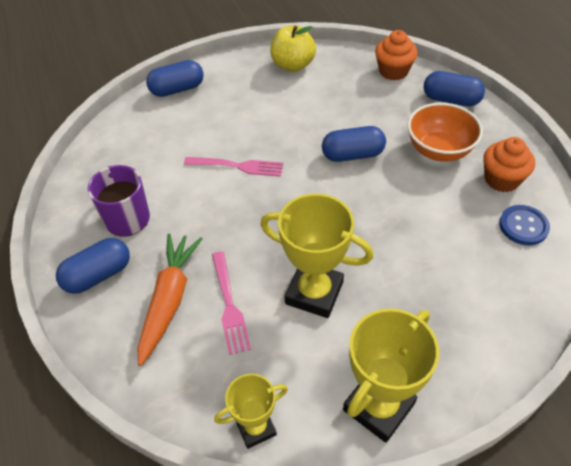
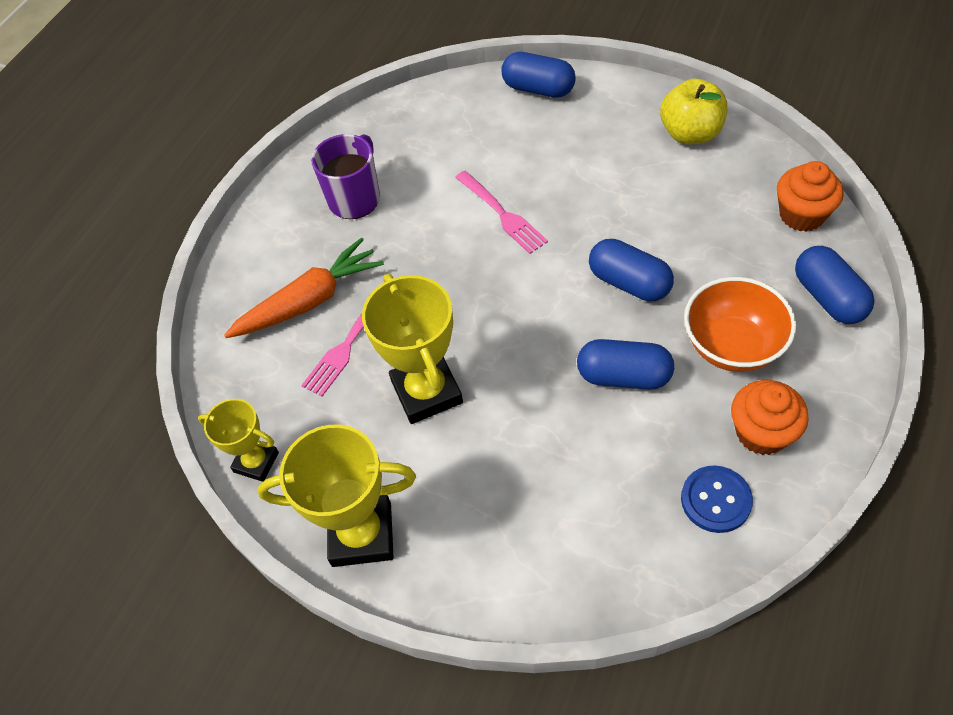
camera: 50 degrees right, 5 degrees up
blue capsule [56,238,130,294] -> blue capsule moved to [577,339,674,390]

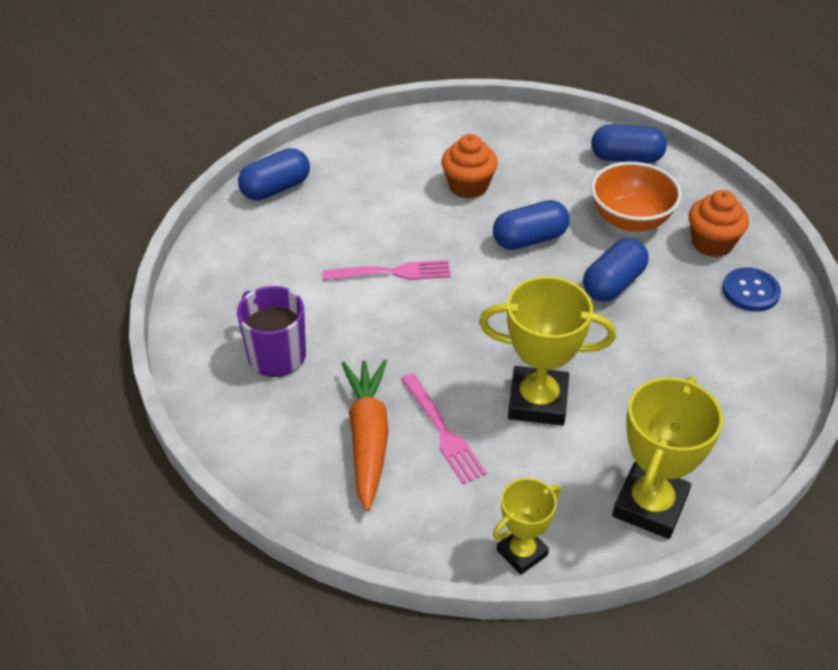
camera: 65 degrees left, 10 degrees down
yellow apple [660,78,727,145] -> none
orange cupcake [777,161,844,232] -> orange cupcake moved to [442,134,498,199]

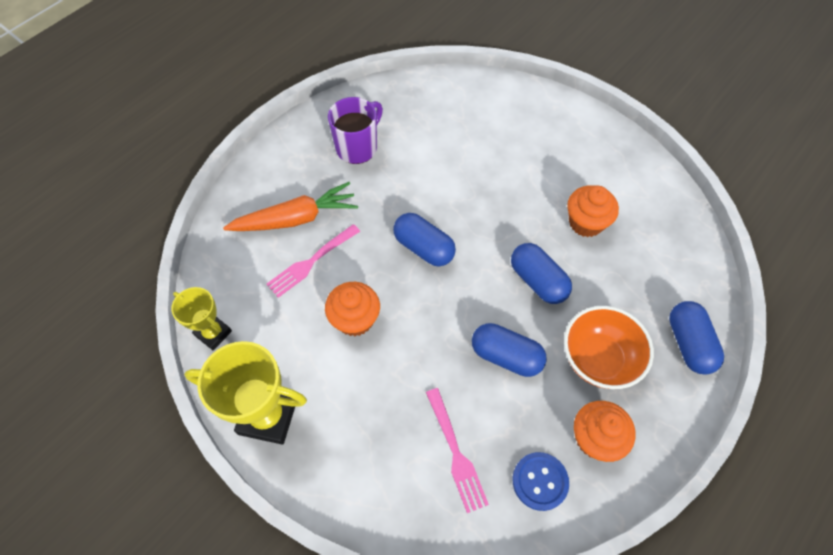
camera: 75 degrees right, 15 degrees up
blue capsule [238,148,310,201] -> blue capsule moved to [393,213,456,266]
pink fork [323,260,451,280] -> pink fork moved to [426,388,489,513]
yellow trophy [479,276,616,426] -> orange cupcake [325,282,380,336]

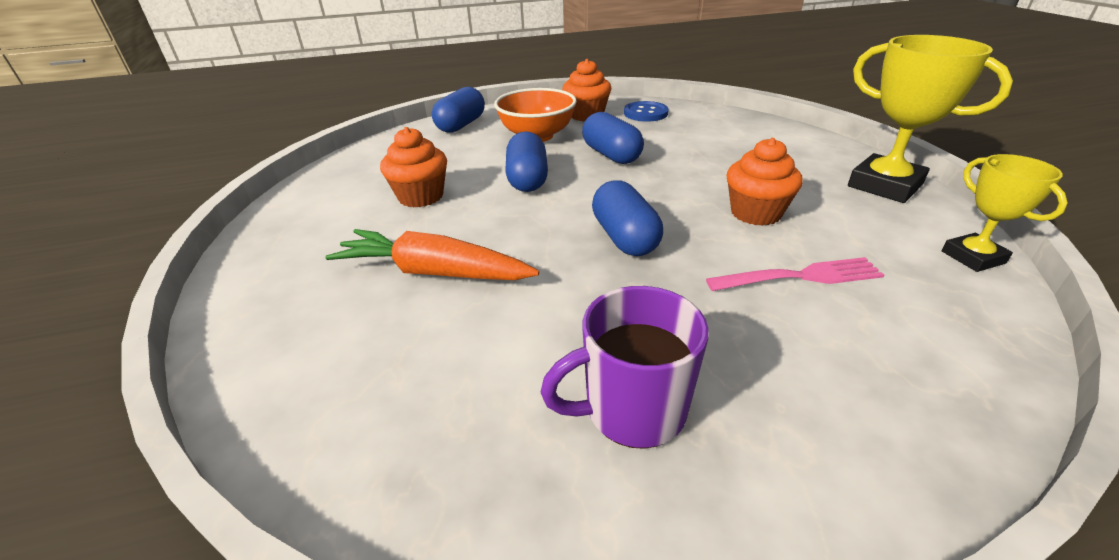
camera: 145 degrees left, 25 degrees down
orange carrot [223,182,358,231] -> orange carrot moved to [325,229,539,280]
pink fork [426,388,489,513] -> none

